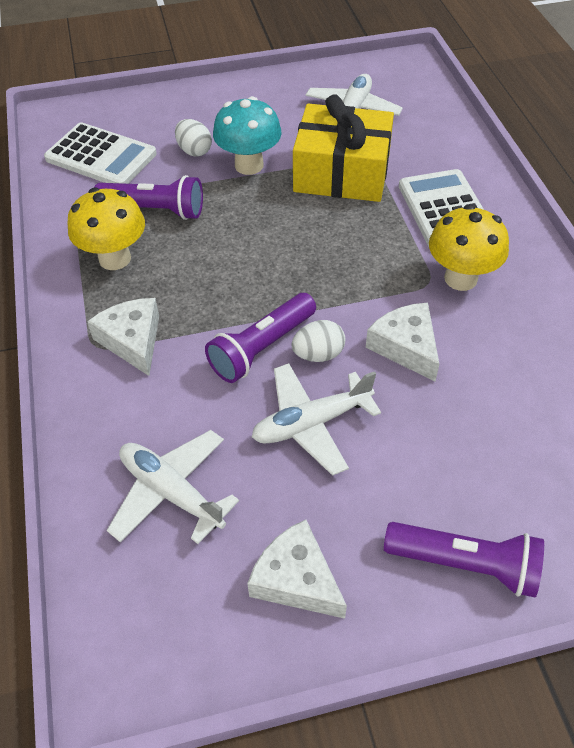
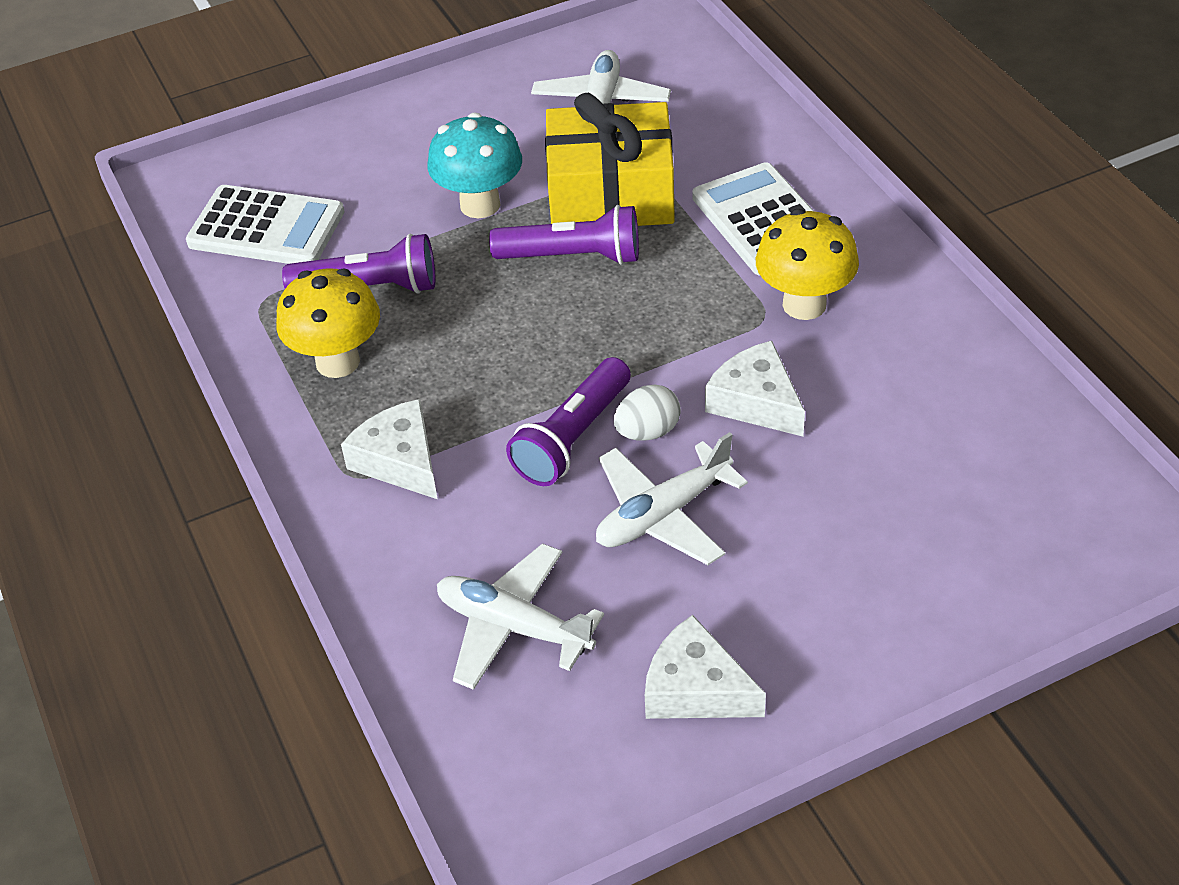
camera: 10 degrees left, 5 degrees down
white egg [175,119,212,157] -> none
purple flashlight [384,522,544,597] -> purple flashlight moved to [489,205,639,265]

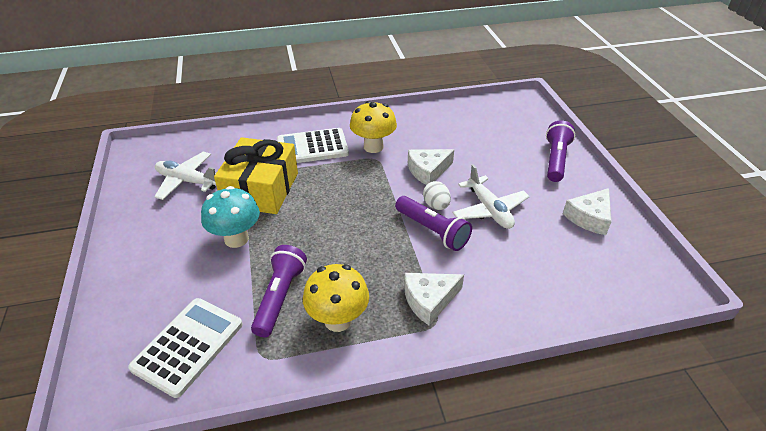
camera: 80 degrees left, 5 degrees down
white plane [437,543,604,690] -> none
purple flashlight [489,205,639,265] -> purple flashlight moved to [546,120,575,182]

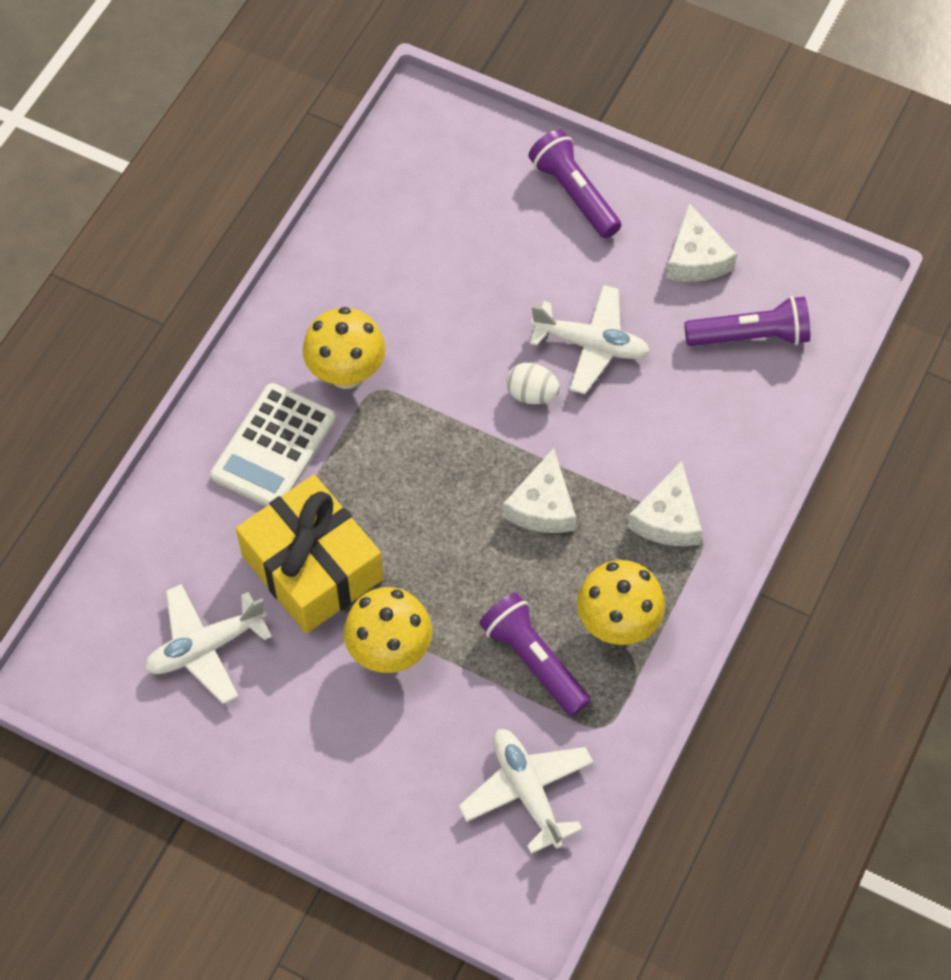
camera: 50 degrees left, 20 degrees up
white calculator [128,298,243,398] -> white plane [459,729,593,854]
turquoise mushroom [201,186,260,248] -> yellow mushroom [344,587,432,673]
purple flashlight [395,196,472,251] -> purple flashlight moved to [684,296,810,346]
white cheese [408,149,454,185] -> white cheese moved to [503,448,576,533]

